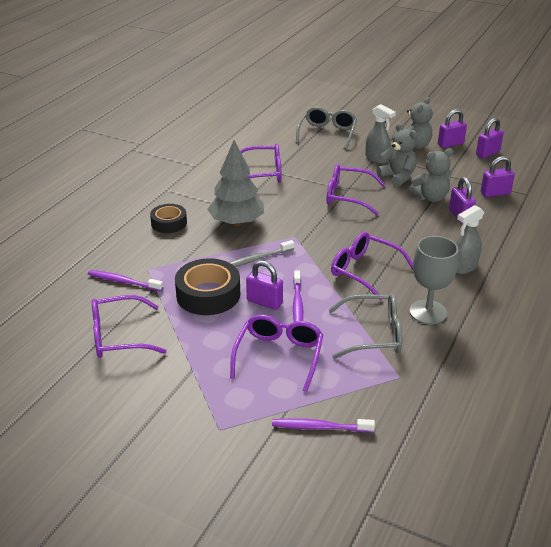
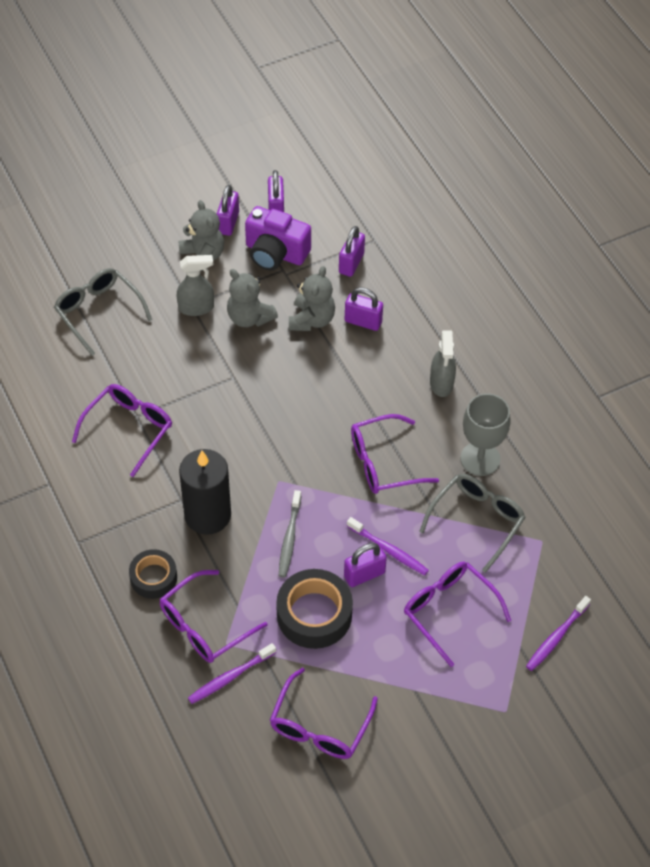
camera: 55 degrees left, 20 degrees up
grey tree [207,140,264,226] -> black candle [179,449,231,535]
purple glasses [327,164,386,215] -> purple glasses moved to [160,570,268,663]
grey teddy bear [376,123,417,187] -> grey teddy bear turned 135 degrees counterclockwise [227,269,278,327]
none -> purple camera [245,206,311,271]

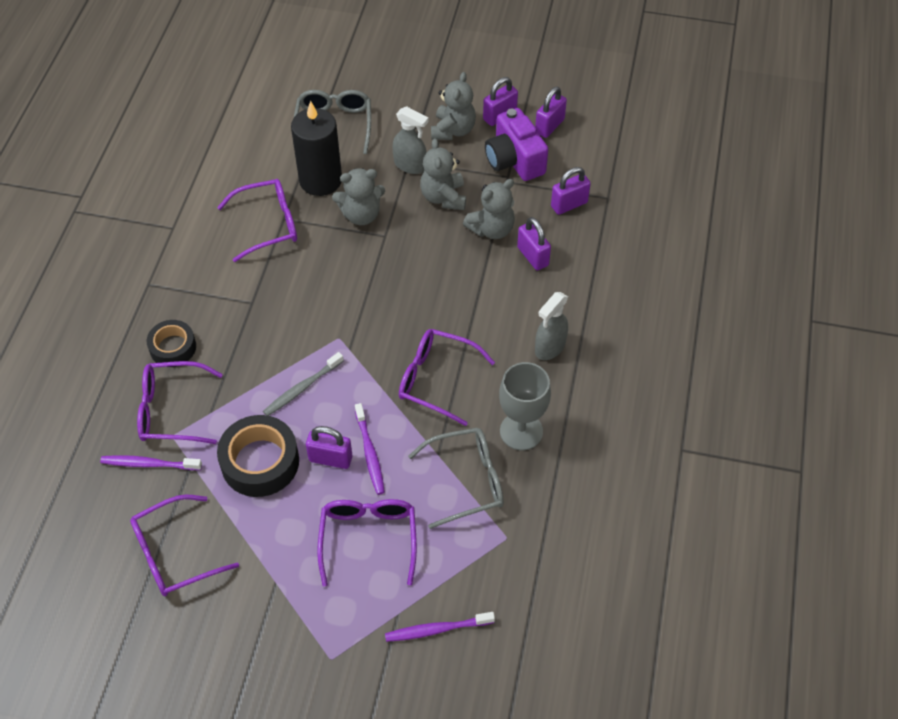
camera: 40 degrees right, 0 degrees up
black candle [179,449,231,535] -> black candle moved to [291,101,342,196]
none -> grey teddy bear [332,168,385,225]

